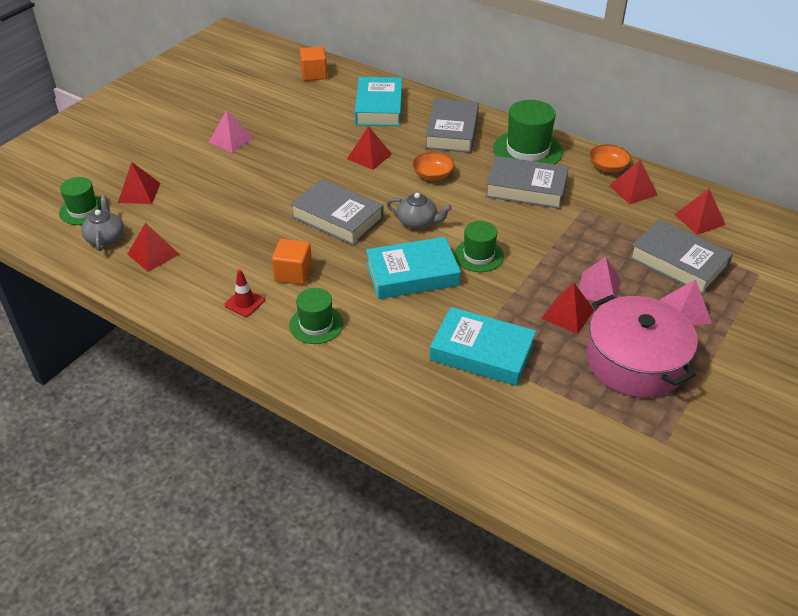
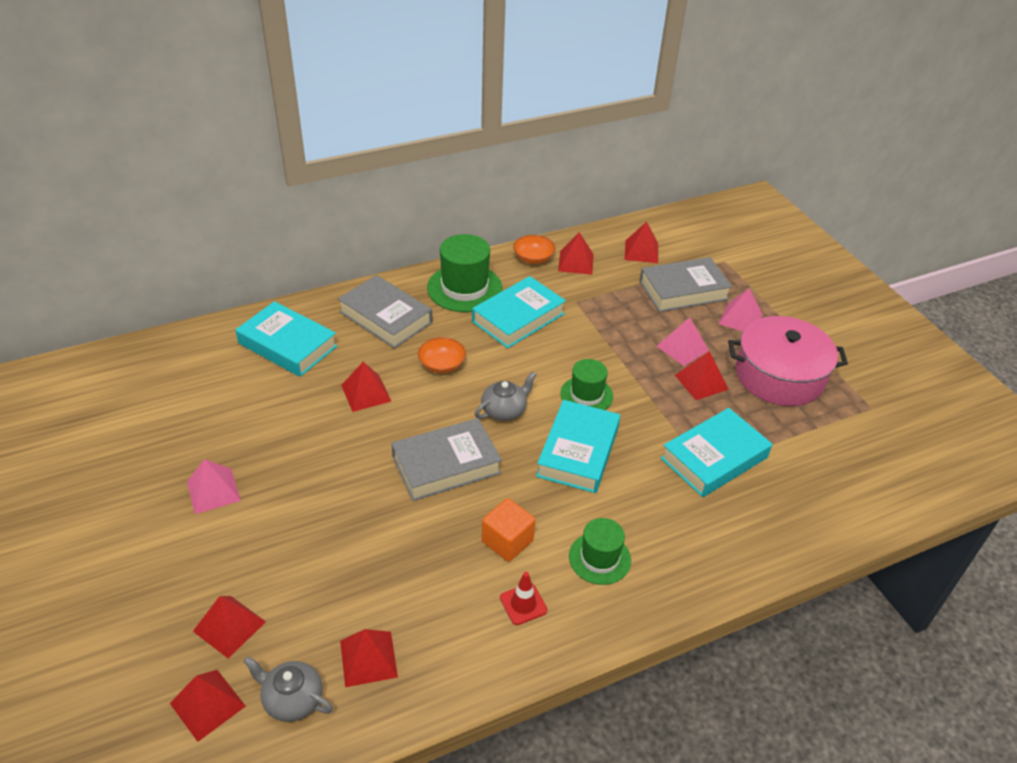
camera: 60 degrees left, 0 degrees up
green hat [59,177,101,225] -> red pyramid [170,670,246,742]
orange cube [300,46,327,81] -> none
grey book [485,156,569,209] -> turquoise book [472,276,566,348]

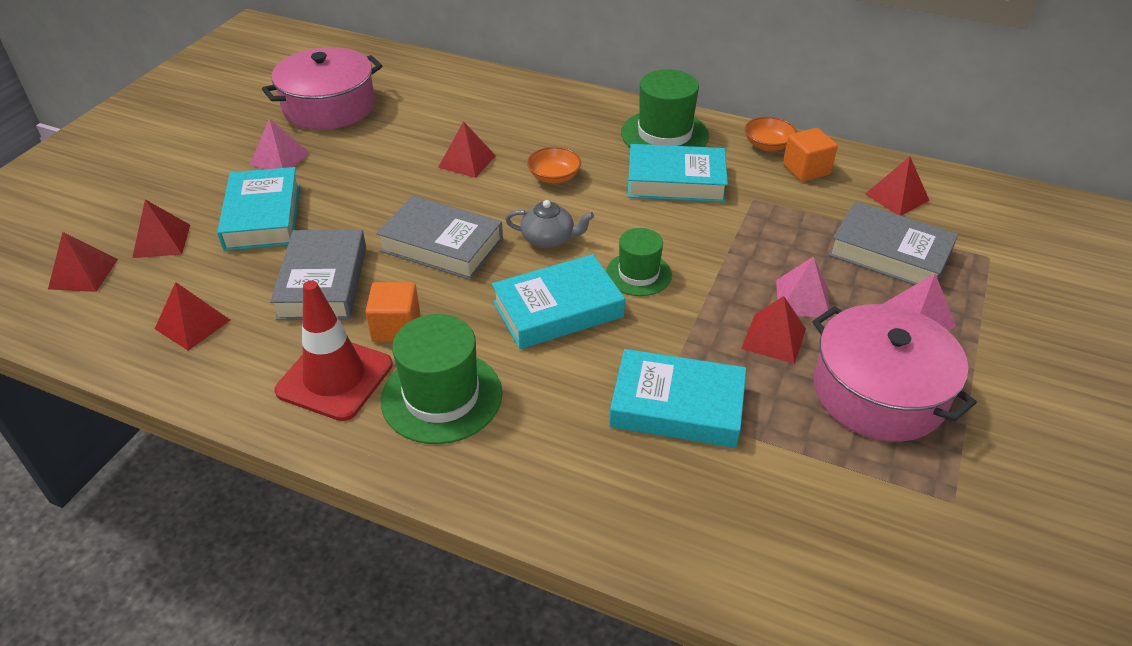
camera: 50 degrees right, 0 degrees up
turquoise book [235,301,337,377] -> turquoise book moved to [217,167,300,251]
grey teapot [243,656,333,722] -> none
grey book [338,275,432,349] -> grey book moved to [270,229,366,320]
red traffic cone [500,572,548,625] -> red traffic cone [274,280,393,421], size x2.07
red pyramid [558,232,594,275] -> orange cube [783,128,838,182]
green hat [569,518,631,585] -> green hat [381,314,502,444], size x1.60
none -> pink pot [262,47,382,130]

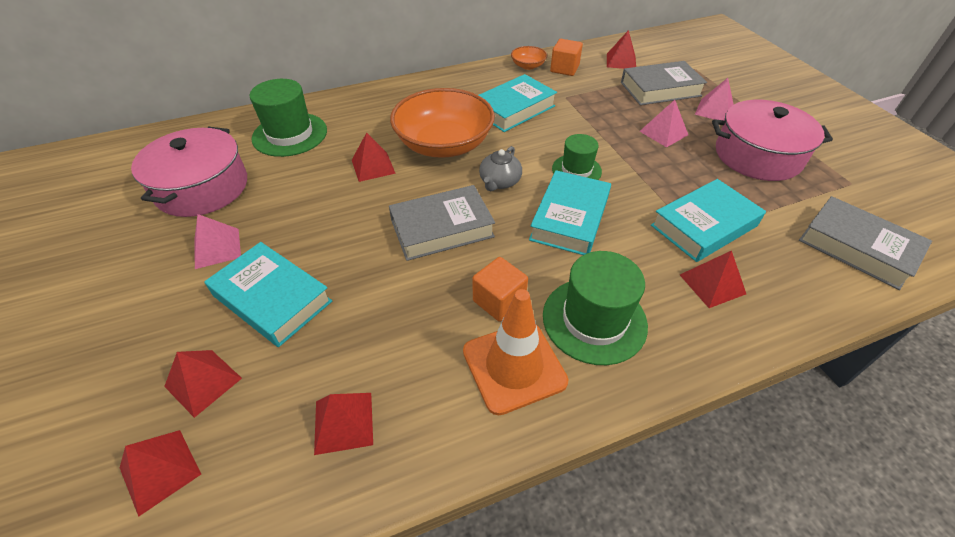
camera: 45 degrees left, 5 degrees up
grey book [270,229,366,320] -> grey book moved to [799,196,932,290]
red traffic cone [274,280,393,421] -> orange traffic cone [463,289,568,415]
grey teapot [505,200,594,248] -> grey teapot turned 150 degrees clockwise [479,146,522,191]
orange bowl [527,147,581,183] -> orange bowl [390,88,495,158], size x2.30
green hat [621,69,709,147] -> green hat moved to [250,79,327,157]
red pyramid [741,296,806,364] -> red pyramid moved to [680,250,746,308]

